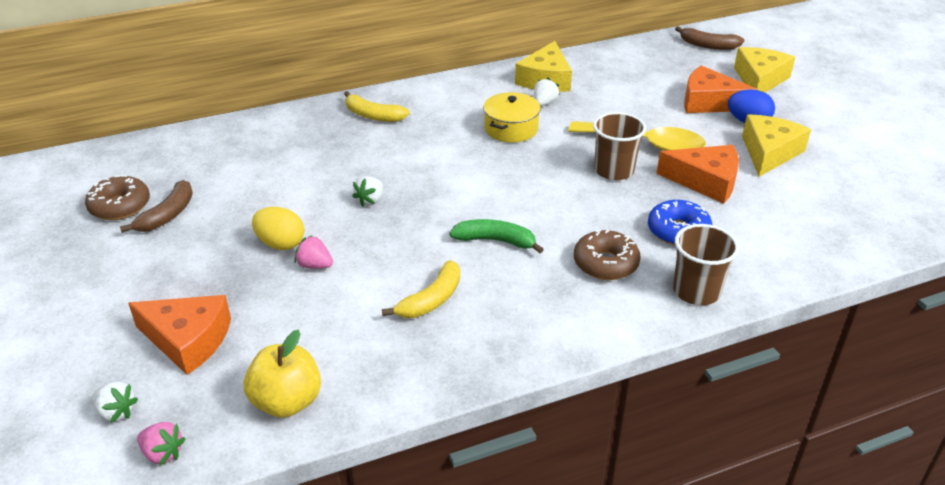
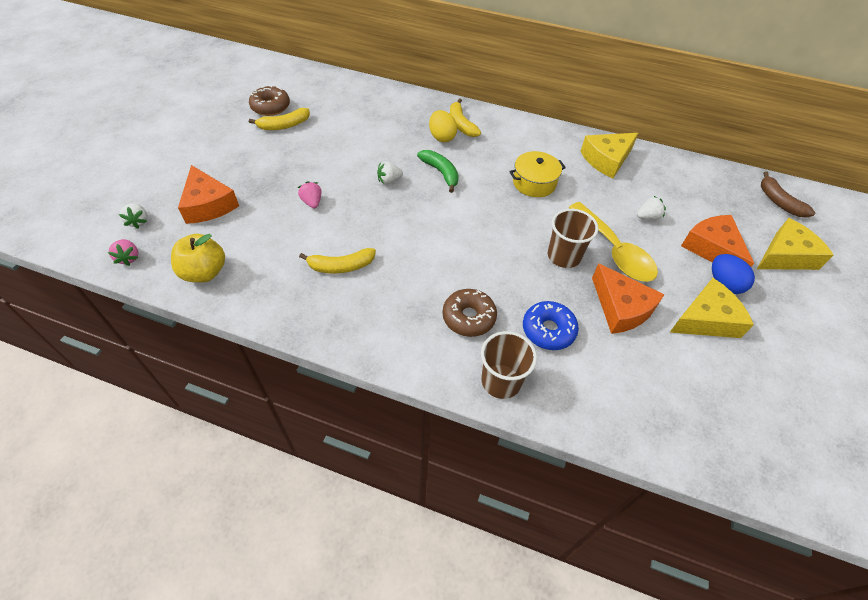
camera: 40 degrees right, 15 degrees up
brown banana [120,180,193,233] -> yellow banana [249,108,310,130]
yellow egg [252,207,304,250] -> yellow egg moved to [429,110,457,142]
green banana [449,219,544,254] -> green banana moved to [417,150,459,193]
white strawberry [534,78,560,106] -> white strawberry moved to [637,196,666,220]

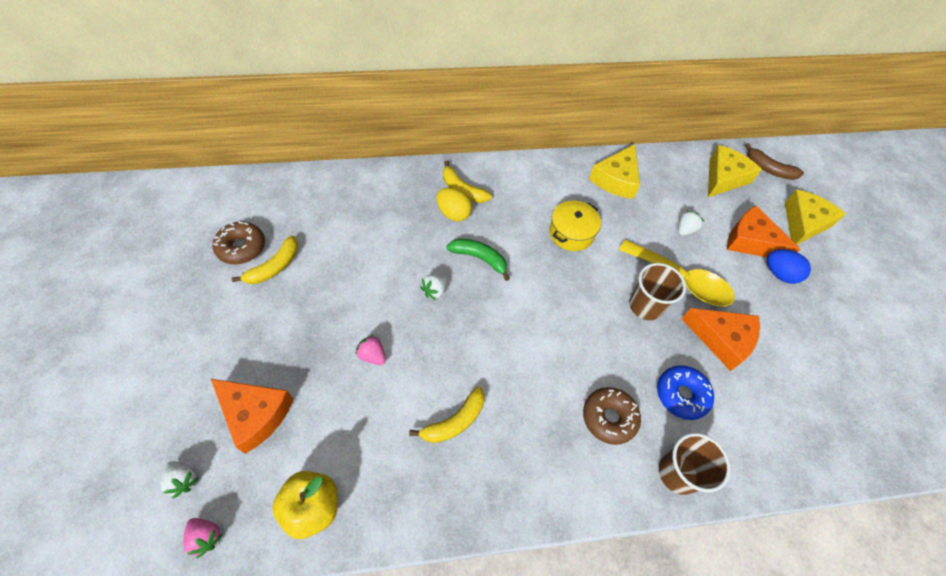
camera: 30 degrees left, 5 degrees up
yellow cheese [670,278,754,338] -> yellow cheese moved to [708,145,762,197]

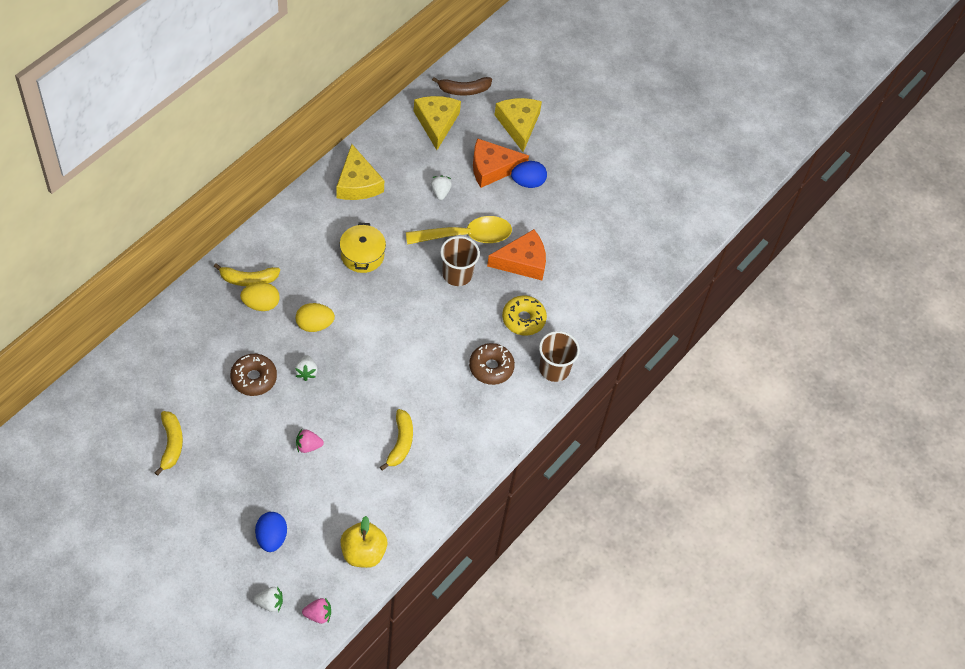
camera: 45 degrees left, 0 degrees up
orange cheese [211,379,294,454] -> blue egg [255,512,287,552]
brown donut [213,222,265,264] -> brown donut moved to [230,354,277,396]
green banana [446,239,510,281] -> yellow egg [296,303,335,332]
blue donut [657,366,714,420] -> yellow donut [502,296,547,336]

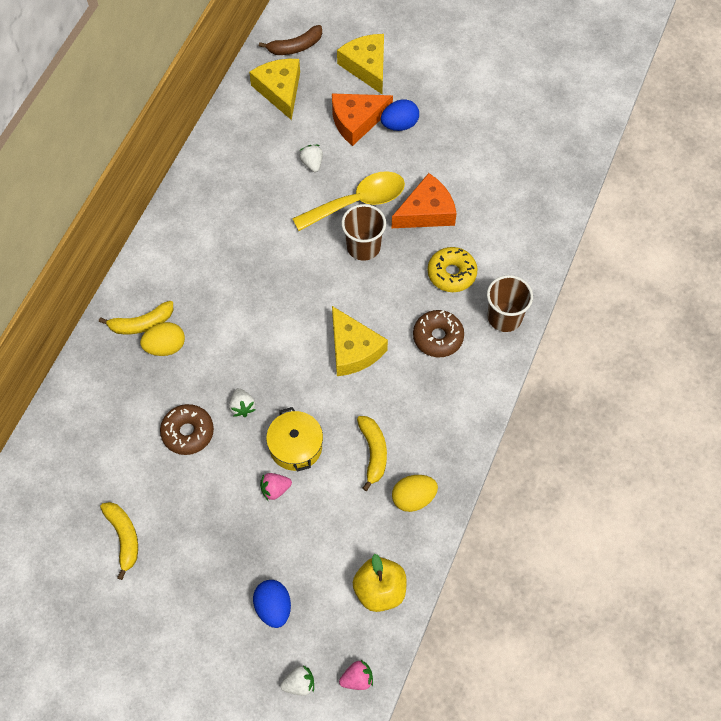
camera: 10 degrees left, 5 degrees up
yellow egg [296,303,335,332] -> yellow egg moved to [392,475,438,512]
yellow cheese [336,144,384,200] -> yellow cheese moved to [332,306,388,376]
yellow pot [340,223,386,273] -> yellow pot moved to [266,407,323,472]

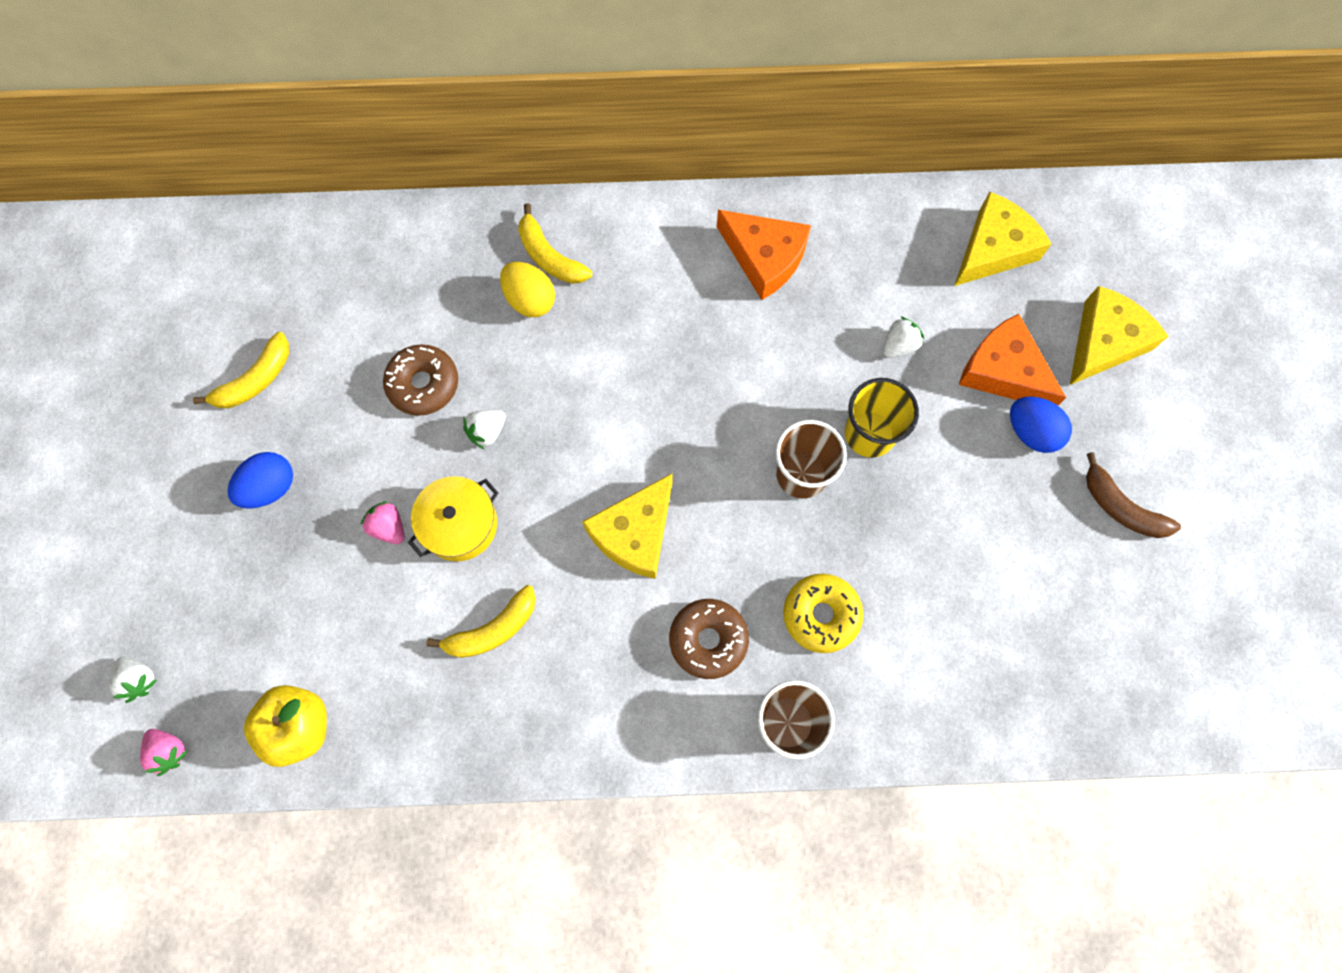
camera: 65 degrees right, 10 degrees up
blue egg [253,580,291,628] -> blue egg moved to [228,452,293,509]
brown banana [259,25,322,55] -> brown banana moved to [1086,452,1181,538]
yellow spoon [292,171,405,231] -> yellow cup [845,378,919,458]
orange cheese [392,173,457,228] -> orange cheese moved to [717,210,811,300]
yellow egg [392,475,438,512] -> none

